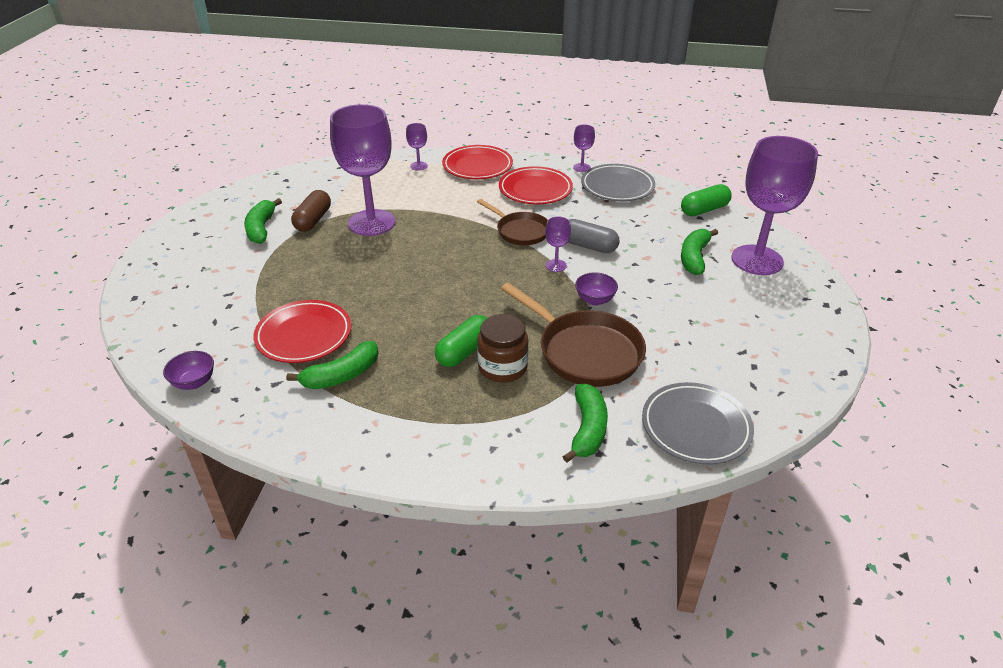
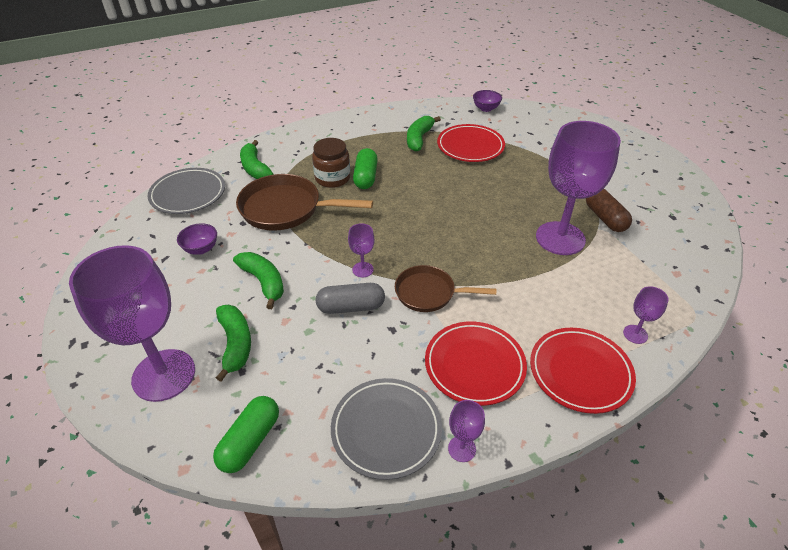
camera: 145 degrees right, 5 degrees up
green banana [244,198,282,244] -> green banana moved to [233,252,284,309]
purple bowl [575,272,618,305] -> purple bowl moved to [177,223,217,255]

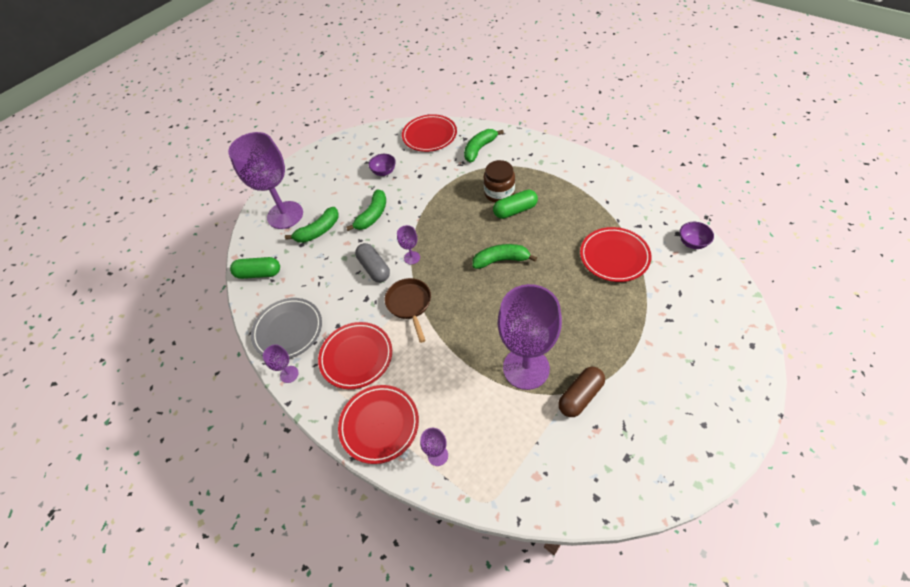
camera: 70 degrees right, 10 degrees up
grey plate [148,168,225,214] -> red plate [402,114,457,152]
brown pan [236,174,373,231] -> none
green banana [407,116,441,152] -> green banana moved to [472,244,537,269]

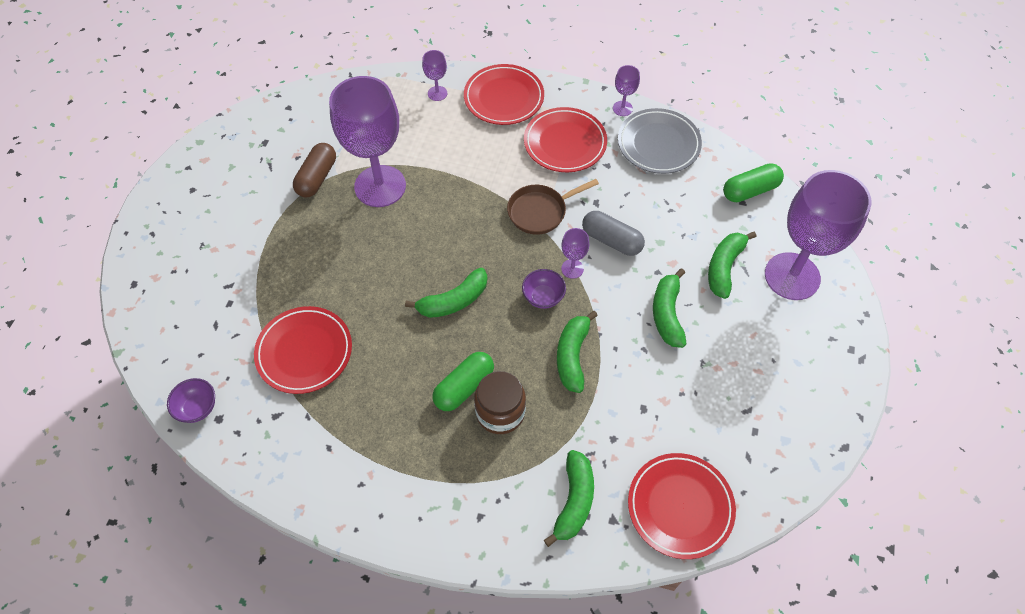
camera: 150 degrees right, 5 degrees up
purple bowl [368,154,396,176] -> purple bowl moved to [522,269,566,309]
brown pan [385,278,431,343] -> brown pan turned 105 degrees clockwise [507,179,599,235]
none -> green banana [557,311,598,393]

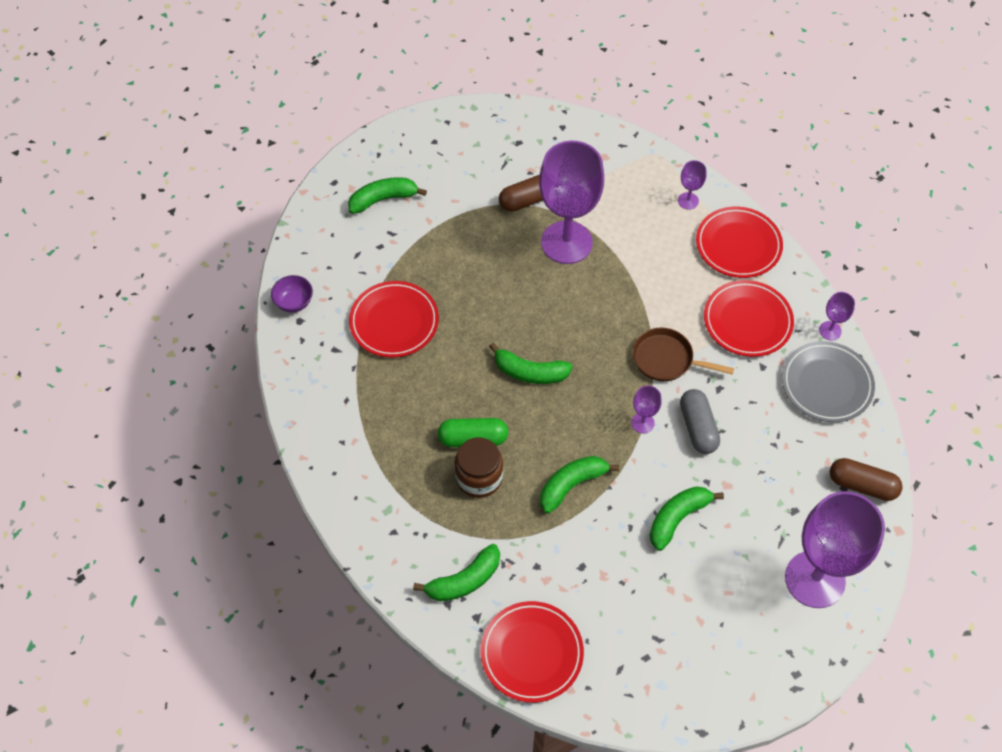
camera: 45 degrees right, 0 degrees up
purple bowl [522,269,566,309] -> none
green banana [708,232,756,299] -> green banana moved to [348,177,427,214]
green capsule [723,163,784,202] -> brown capsule [830,458,903,501]

